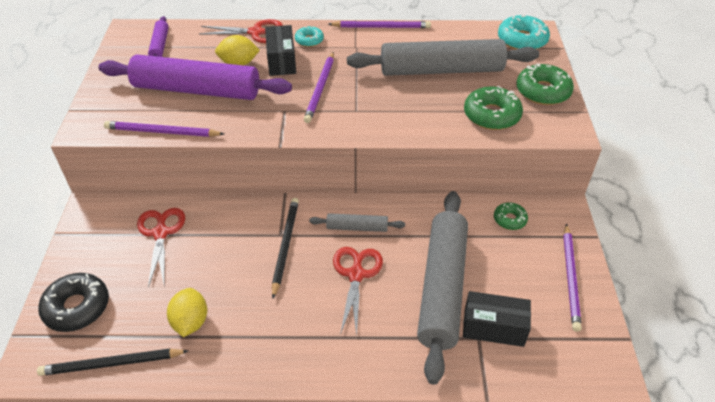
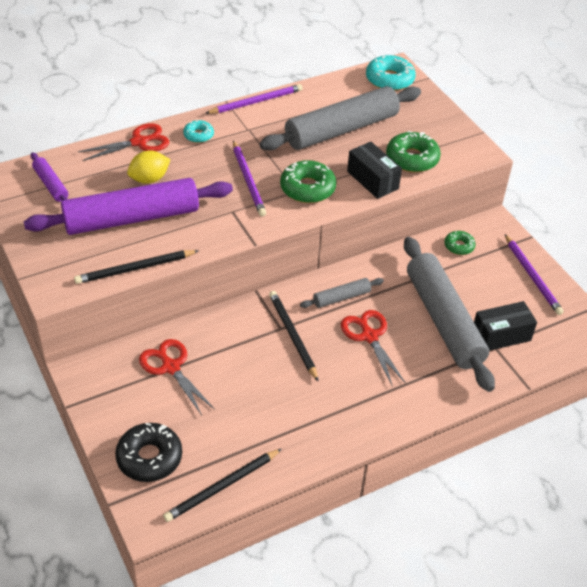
camera: 30 degrees left, 0 degrees up
purple pencil [104,121,224,137] -> black pencil [74,250,199,284]
yellow lemon [167,288,207,337] -> none
black box [265,25,296,76] -> black box moved to [347,142,402,199]
green donut [516,64,574,105] -> green donut moved to [280,160,336,203]

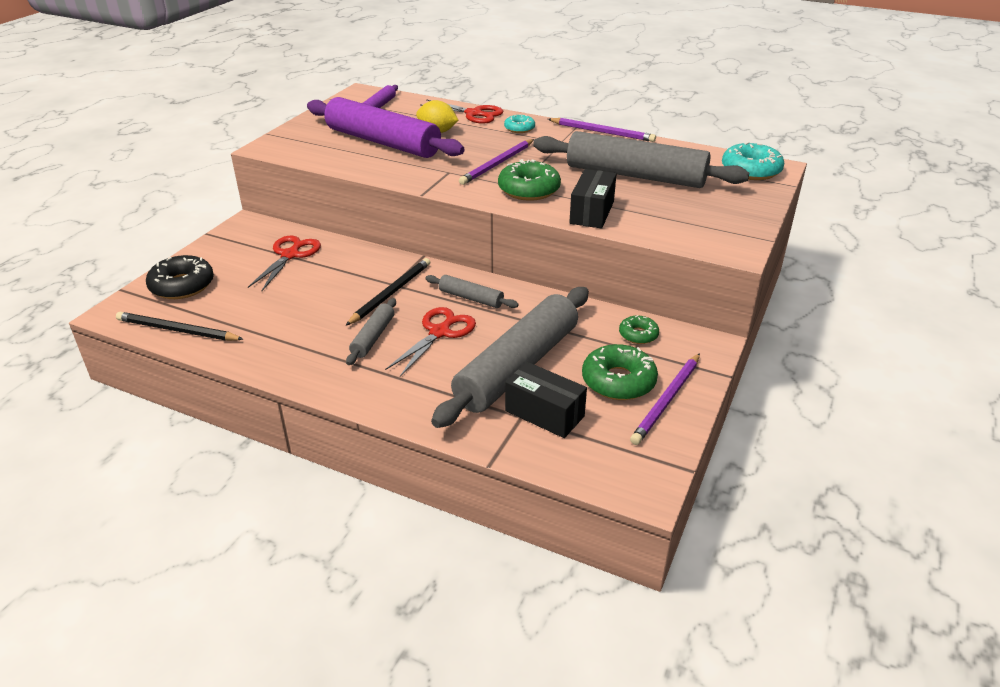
camera: 55 degrees right, 10 degrees down
black pencil [74,250,199,284] -> none
green donut [386,131,441,173] -> green donut moved to [582,344,658,400]
none -> grey rolling pin [346,298,396,365]

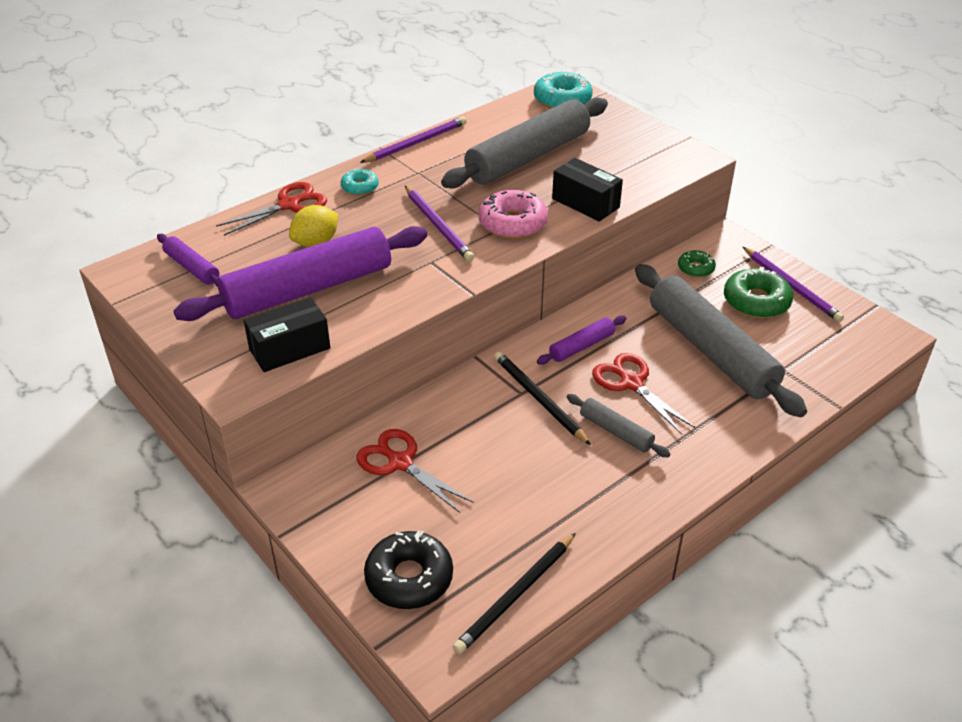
camera: 65 degrees left, 5 degrees up
grey rolling pin [425,275,519,308] -> purple rolling pin [537,316,626,365]
green donut [498,159,561,201] -> pink donut [478,190,548,239]
black box [505,362,587,438] -> black box moved to [244,297,330,372]

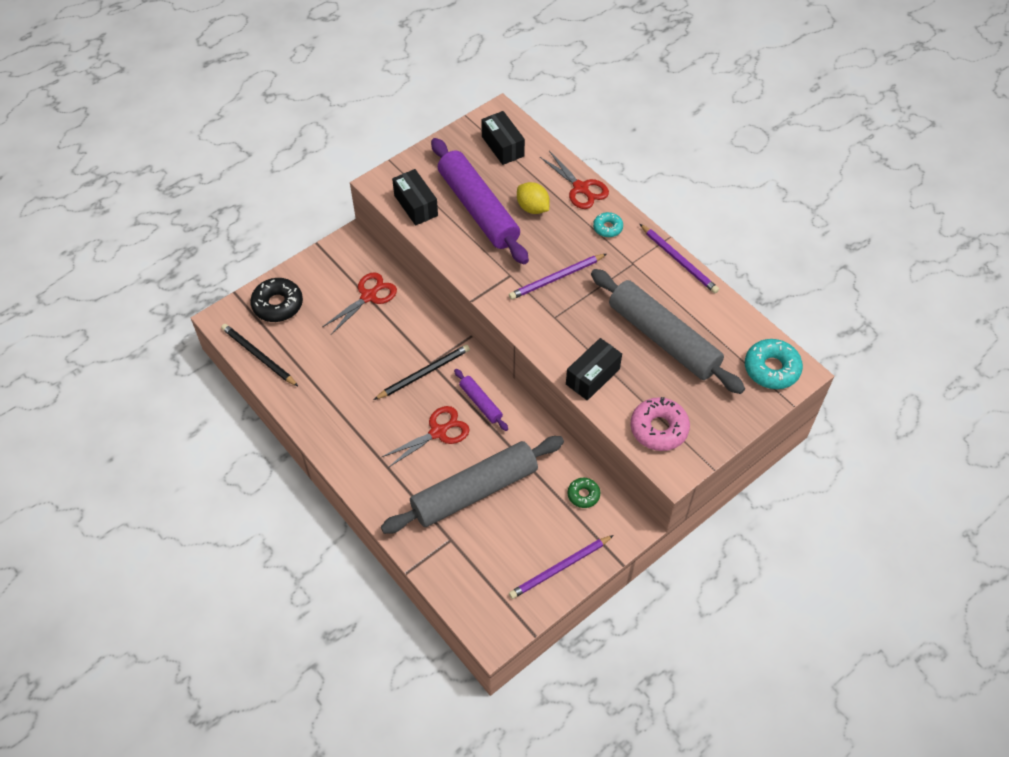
camera: 90 degrees right, 15 degrees up
purple rolling pin [157,234,219,287] -> black box [481,111,525,165]
pink donut [478,190,548,239] -> pink donut moved to [630,397,690,451]
grey rolling pin [567,394,670,457] -> none
green donut [724,267,793,318] -> none

